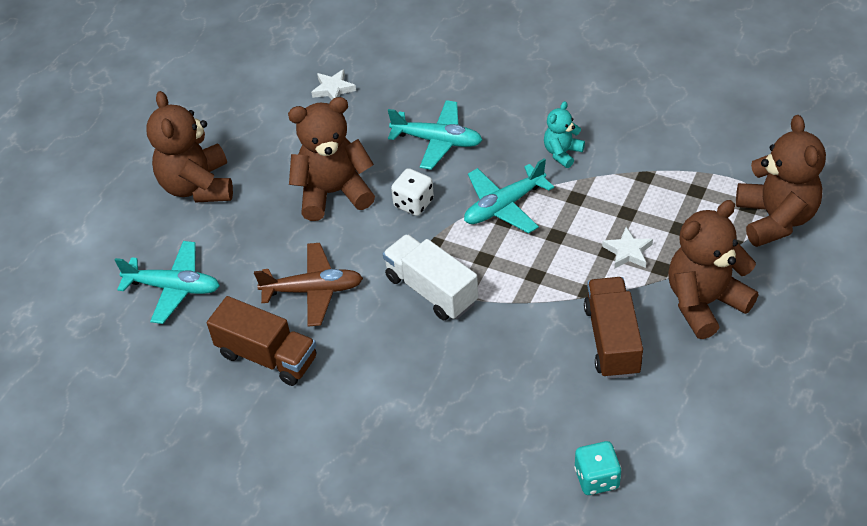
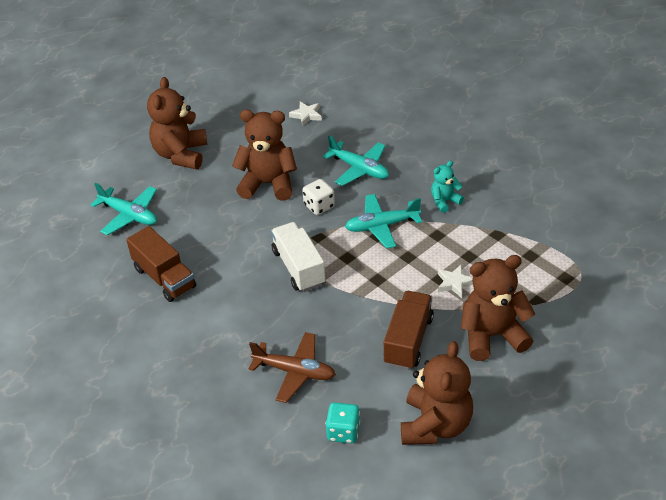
camera: 20 degrees right, 5 degrees down
brown plane [254,243,363,327] -> brown plane moved to [249,332,336,403]
brown teddy bear [736,115,826,247] -> brown teddy bear moved to [401,341,473,445]

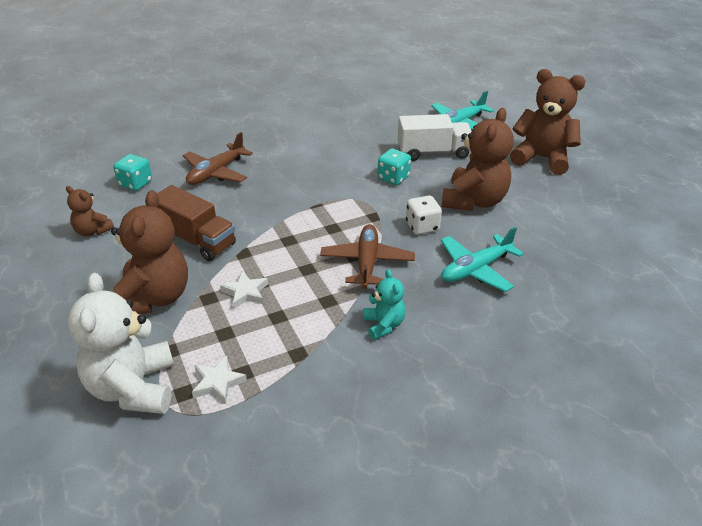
camera: 105 degrees right, 5 degrees down
brown truck [126,226,196,302] -> none
white truck [271,222,326,292] -> white truck moved to [397,114,471,161]
white star [289,102,322,126] -> white star moved to [192,356,247,404]
turquoise plane [345,194,422,249] -> brown plane [320,224,415,288]
brown teddy bear [401,341,473,445] -> brown teddy bear [66,186,114,236], size x0.52
none -> white teddy bear [68,273,174,414]
none -> turquoise dice [377,149,411,185]

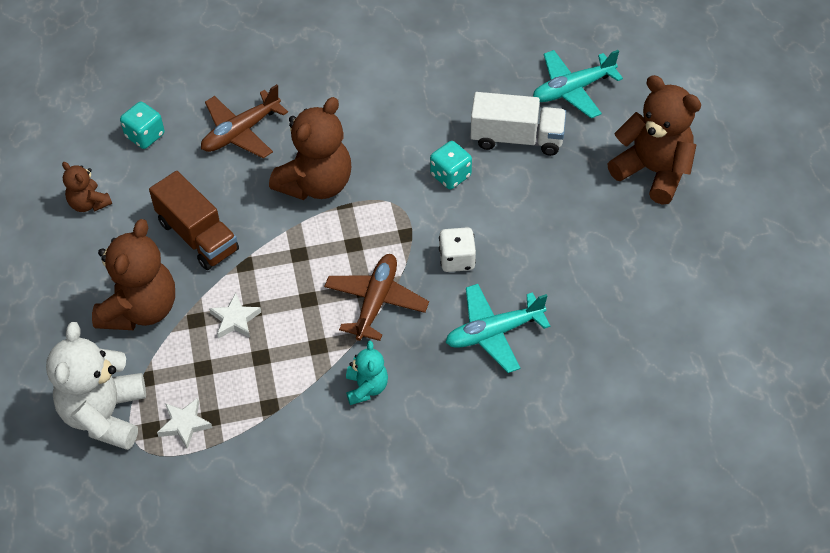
camera: 15 degrees right, 15 degrees up
brown teddy bear [442,108,514,211] -> brown teddy bear moved to [269,97,351,200]

